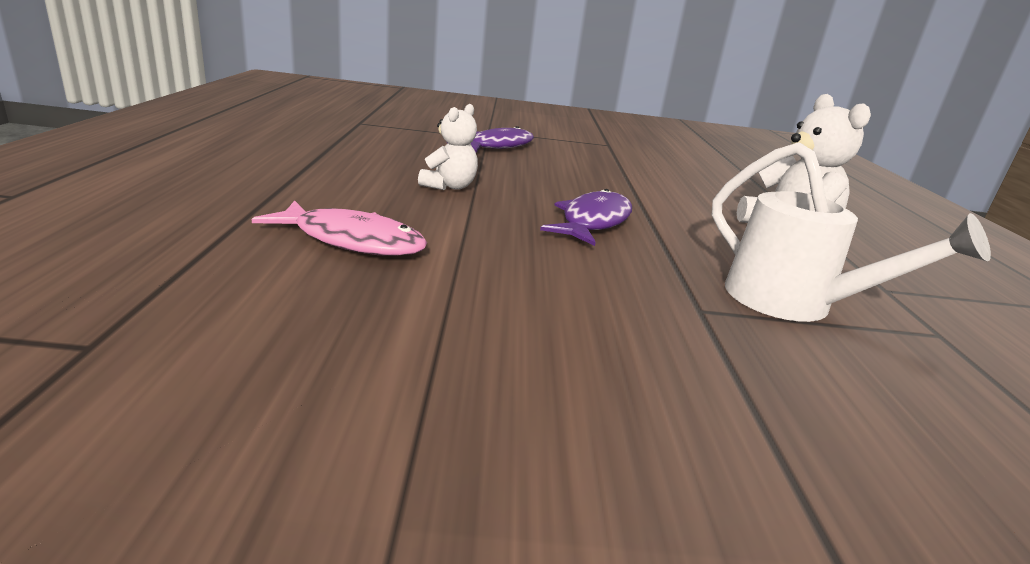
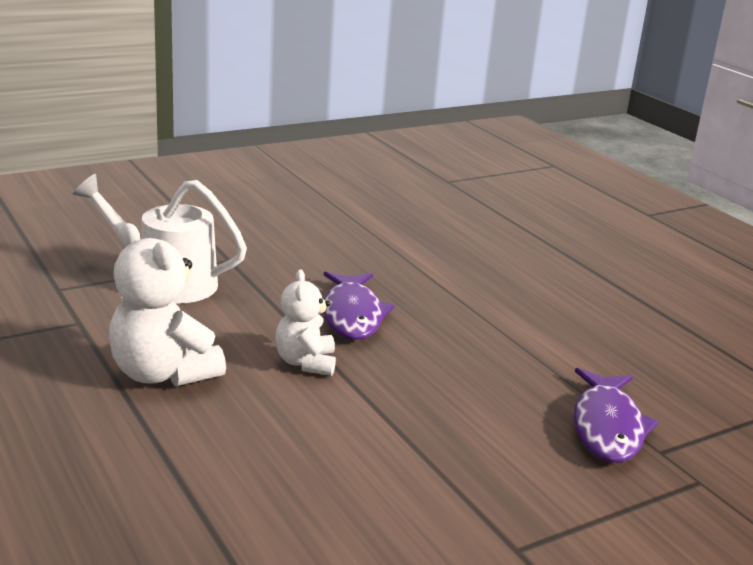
camera: 150 degrees right, 0 degrees up
pink fish [252,201,427,256] -> none
white teddy bear [418,104,478,190] -> white teddy bear moved to [275,269,336,376]

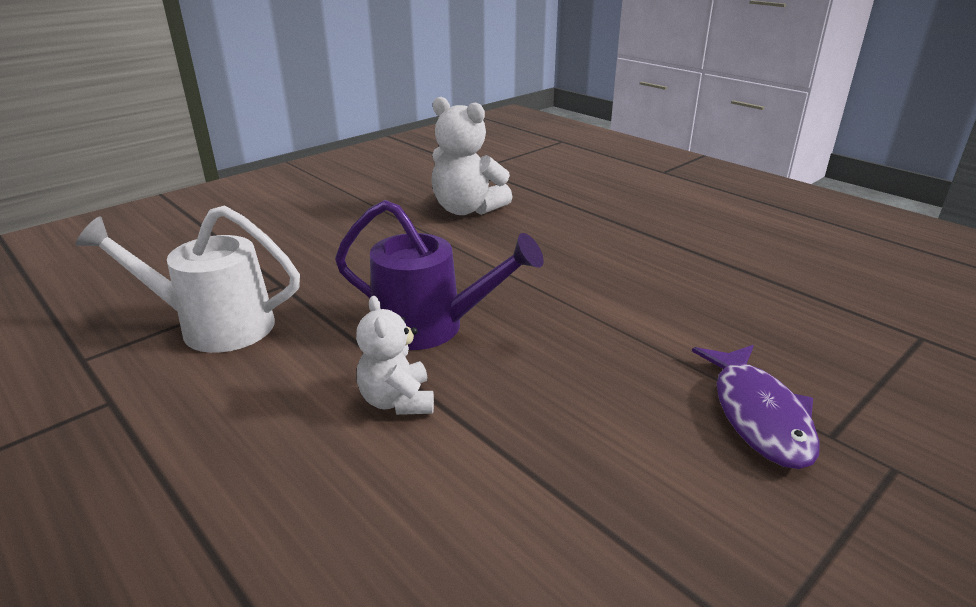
camera: 10 degrees left, 5 degrees up
white teddy bear [108,223,226,386] -> white teddy bear moved to [431,97,513,215]
purple fish [323,271,394,340] -> purple watering can [335,200,544,350]

